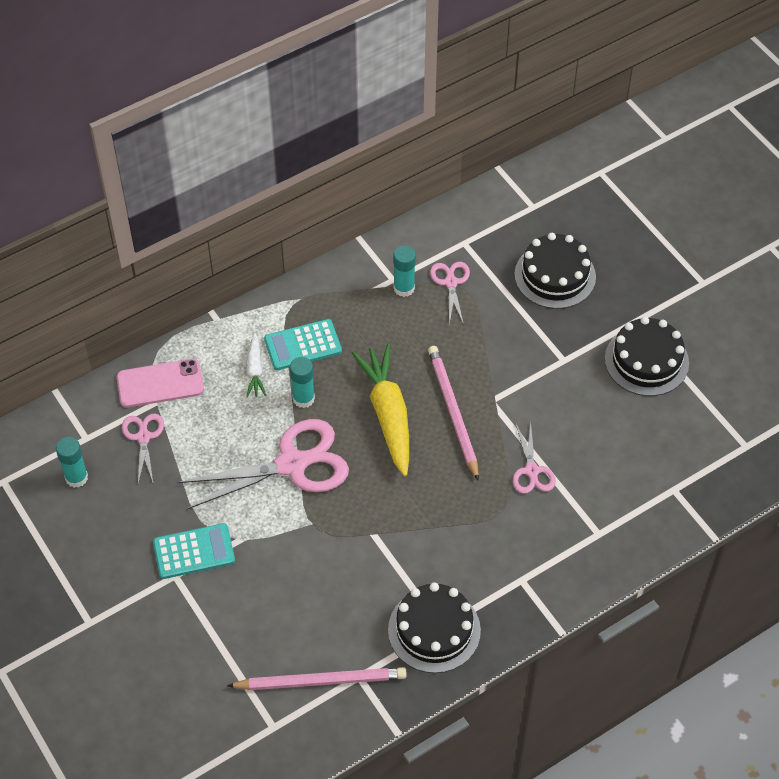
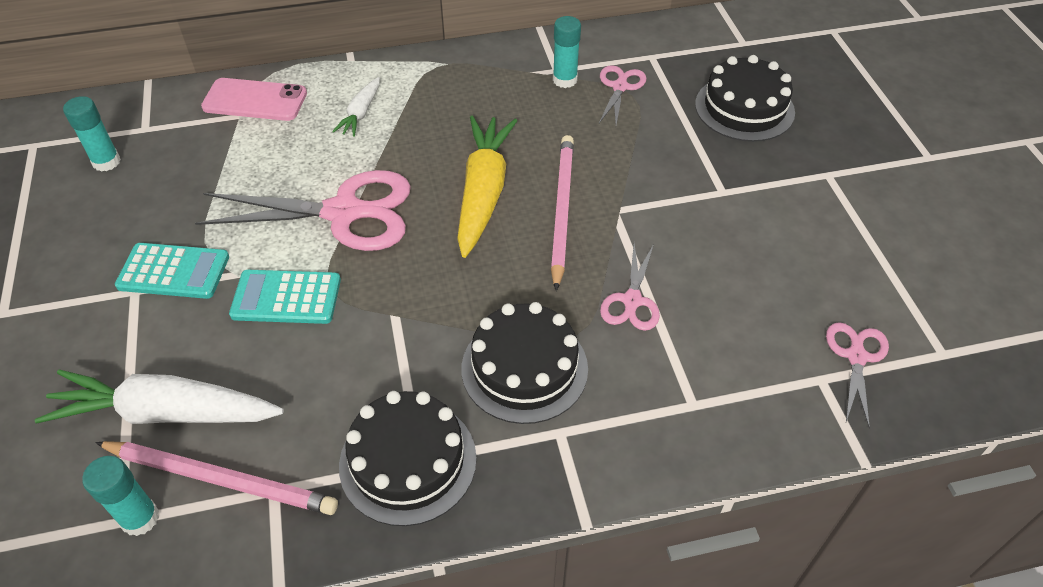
camera: 20 degrees right, 5 degrees down
pink scissors [122,414,164,485] -> pink scissors moved to [826,322,889,429]
turquoise calculator [264,319,342,370] -> turquoise calculator moved to [229,270,341,324]
turquoise glue stick [290,357,315,408] -> turquoise glue stick moved to [82,456,159,536]
black cake [605,317,689,396] -> black cake moved to [461,302,588,424]
none -> white carrot [35,370,284,424]

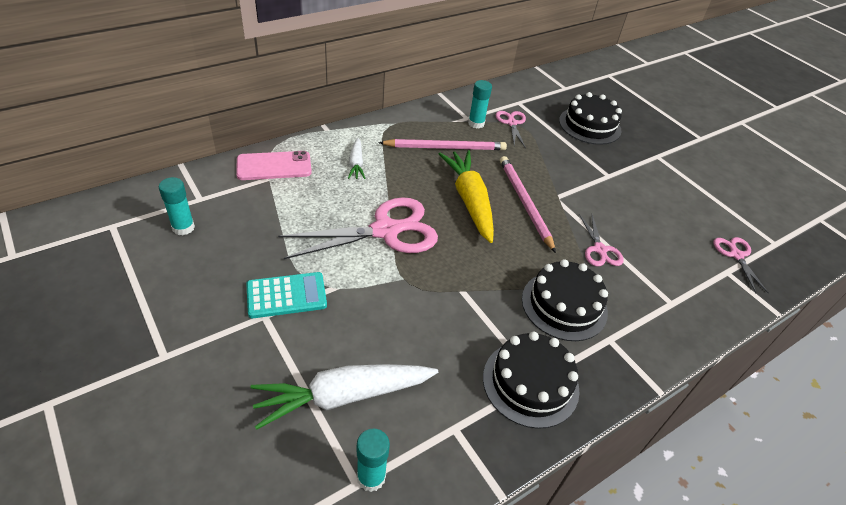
camera: 25 degrees left, 5 degrees down
pink pencil [95,441,338,515] -> pink pencil moved to [378,139,507,150]
turquoise calculator [229,270,341,324] -> none

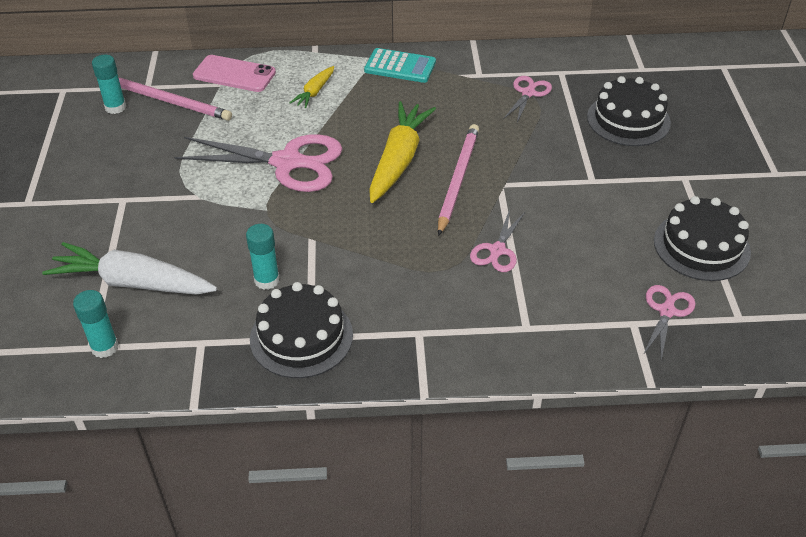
camera: 35 degrees right, 0 degrees up
turquoise calculator [246,272,327,318] -> turquoise calculator moved to [364,48,436,83]
white carrot [348,138,366,179] -> yellow carrot [290,66,334,108]
pink pencil [378,139,507,150] -> pink pencil moved to [118,77,232,121]
turquoise glue stick [468,80,492,129] -> turquoise glue stick moved to [246,224,280,290]
black cake [522,259,608,341] -> black cake moved to [654,196,751,281]

